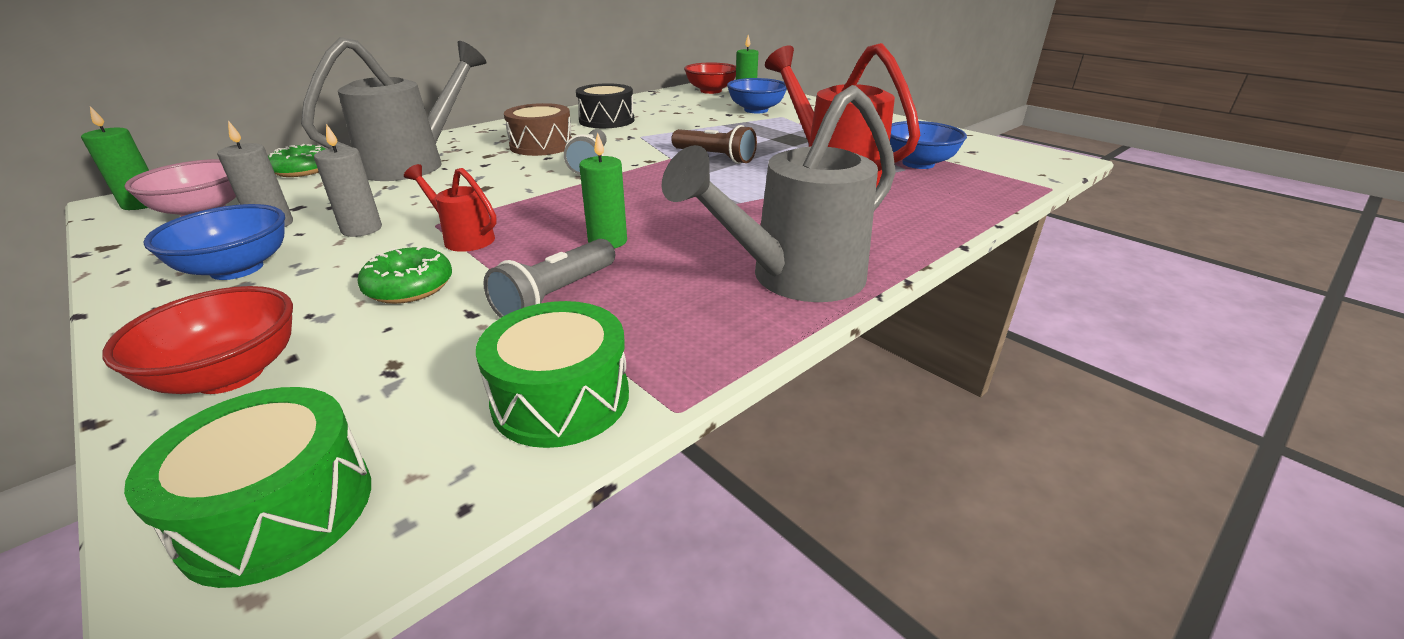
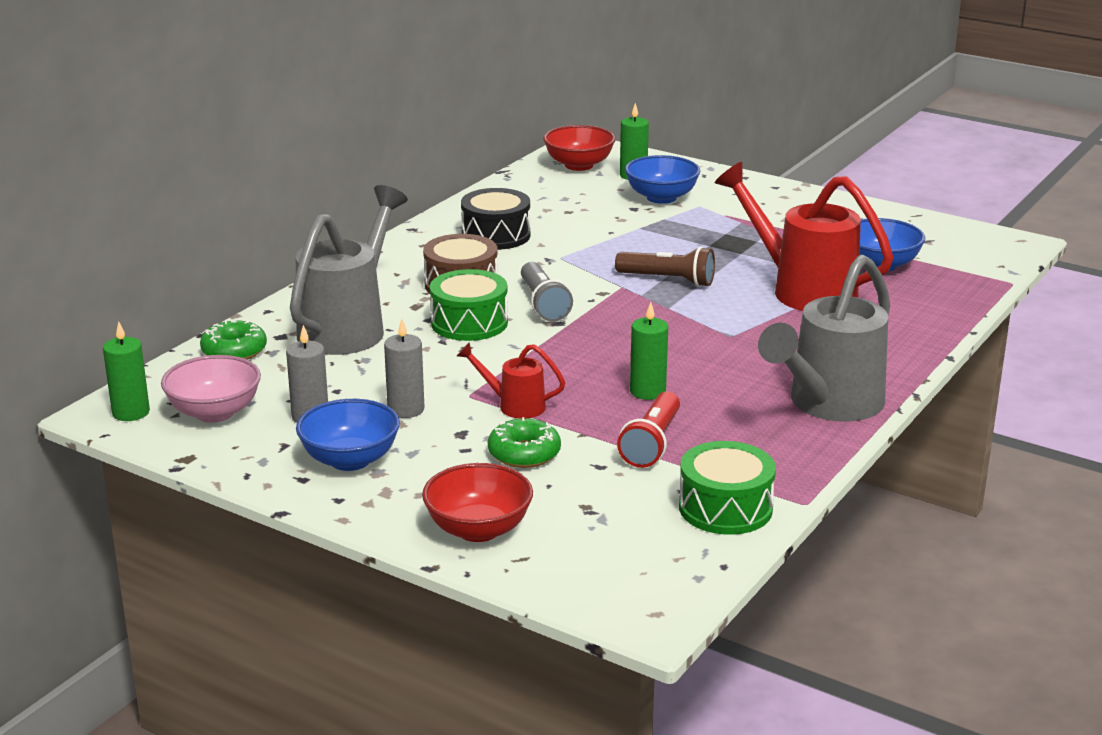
camera: 15 degrees left, 5 degrees down
green drum [124,387,371,588] -> green drum moved to [430,269,508,341]
grey flashlight [483,239,615,318] -> red flashlight [617,391,680,468]

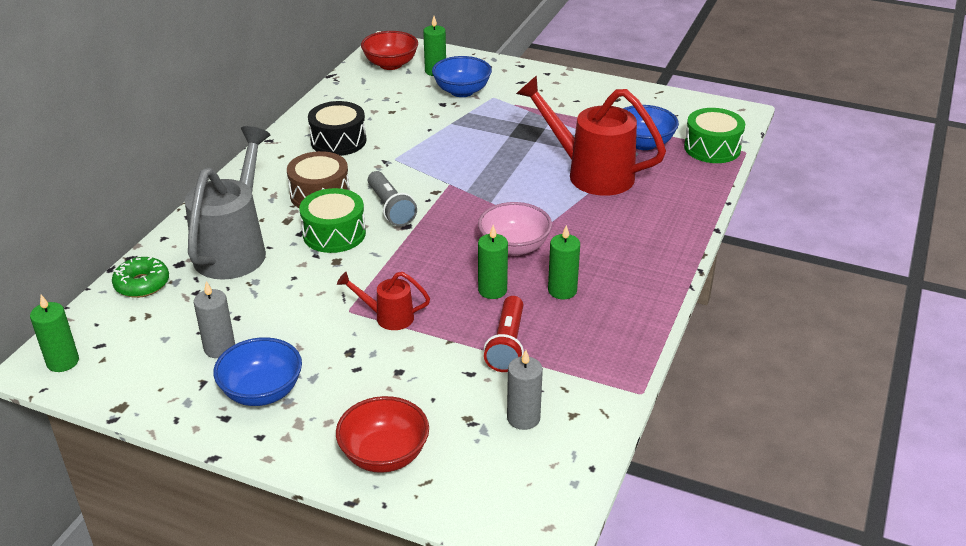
camera: 10 degrees left, 10 degrees up
pink bowl [161,355,261,423] -> pink bowl moved to [478,202,552,256]
grey candle [384,319,424,418] -> grey candle moved to [507,350,543,430]
green donut [488,417,561,468] -> none
brown flashlight [615,247,715,287] -> none
green drum [679,441,776,535] -> green drum moved to [684,108,745,163]
grey watering can [758,254,890,422] -> none
none -> green candle [548,225,580,299]

